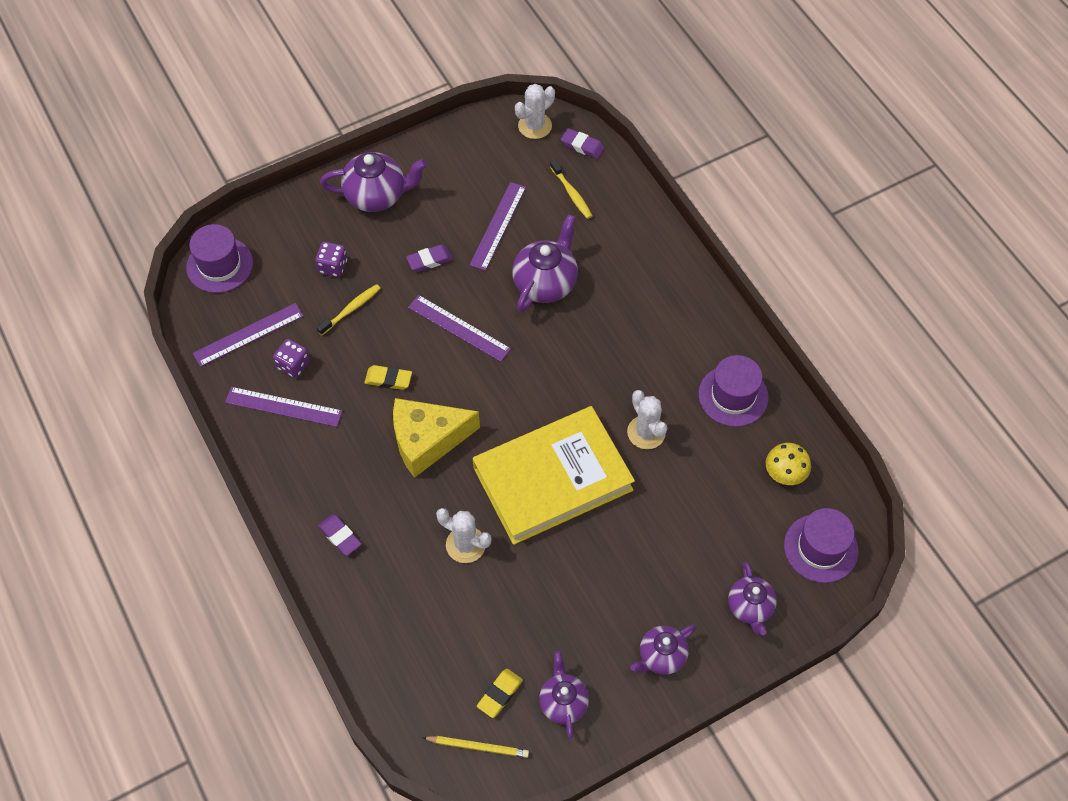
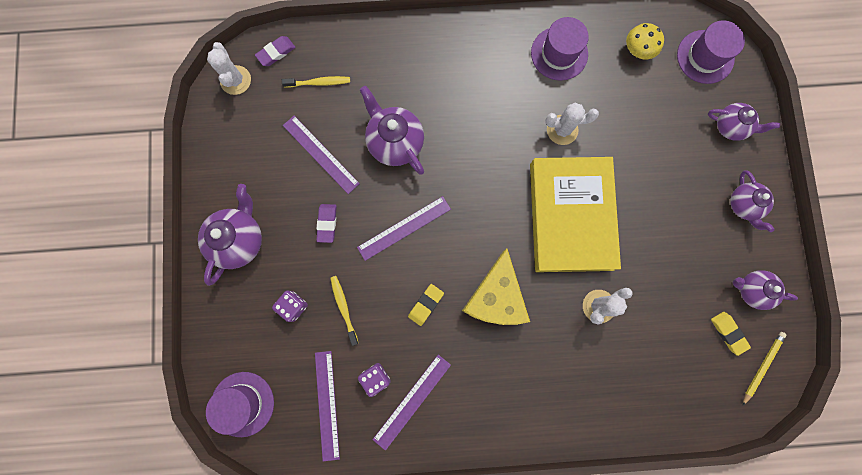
camera: 65 degrees left, 20 degrees up
purple eraser [318,514,361,556] -> none

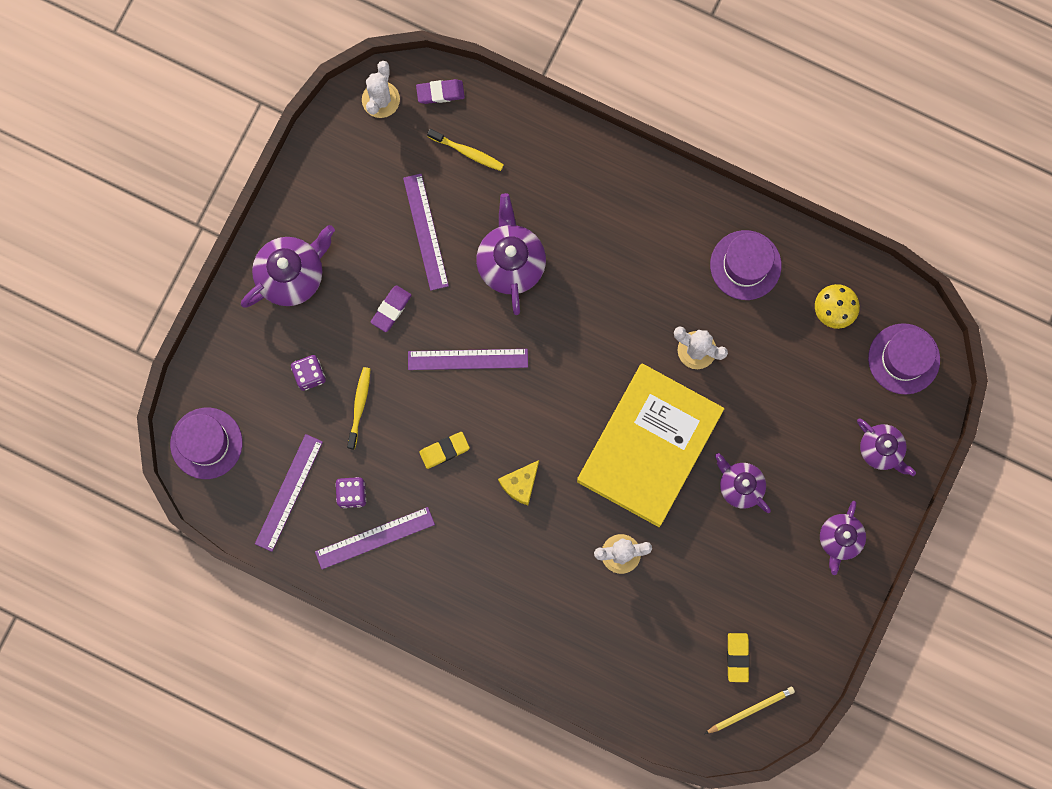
camera: 30 degrees right, 0 degrees up
yellow cheese [462,248,530,325] -> yellow cheese [498,460,539,505], size x0.52
purple teapot [732,270,798,310] -> purple teapot moved to [715,453,771,513]

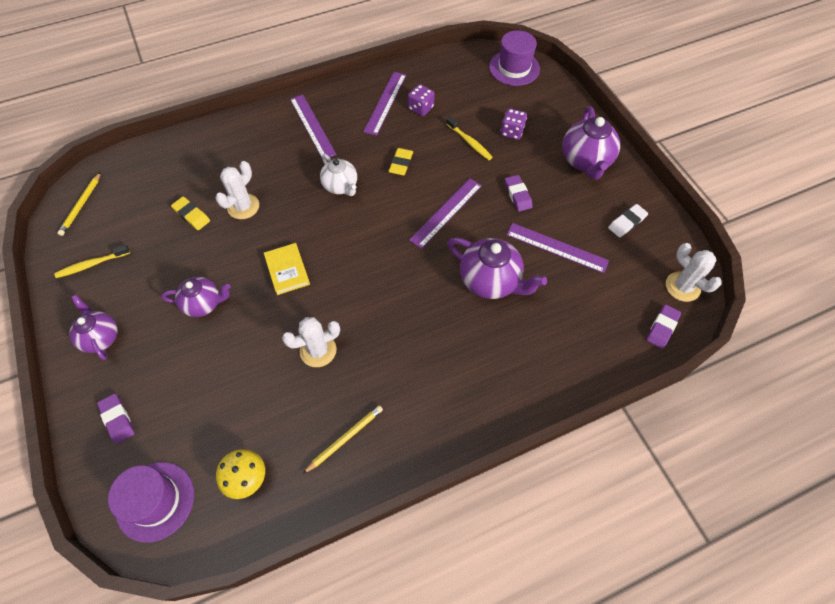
camera: 130 degrees right, 20 degrees down
purple ruler [255,434,323,552] -> purple ruler moved to [290,95,336,160]
yellow toothbrush [427,129,504,171] -> yellow toothbrush moved to [54,244,130,278]
yellow cheese [498,460,539,505] -> white teapot [320,154,357,196]
yellow book [577,363,725,527] -> yellow book [264,243,310,295], size x0.41
purple hat [710,230,782,300] -> yellow pencil [303,405,383,474]
yellow eraser [727,633,750,682] -> yellow eraser moved to [171,197,210,230]
purple teapot [857,418,916,476] -> purple eraser [97,393,135,444]
none -> white eraser [608,204,648,238]

